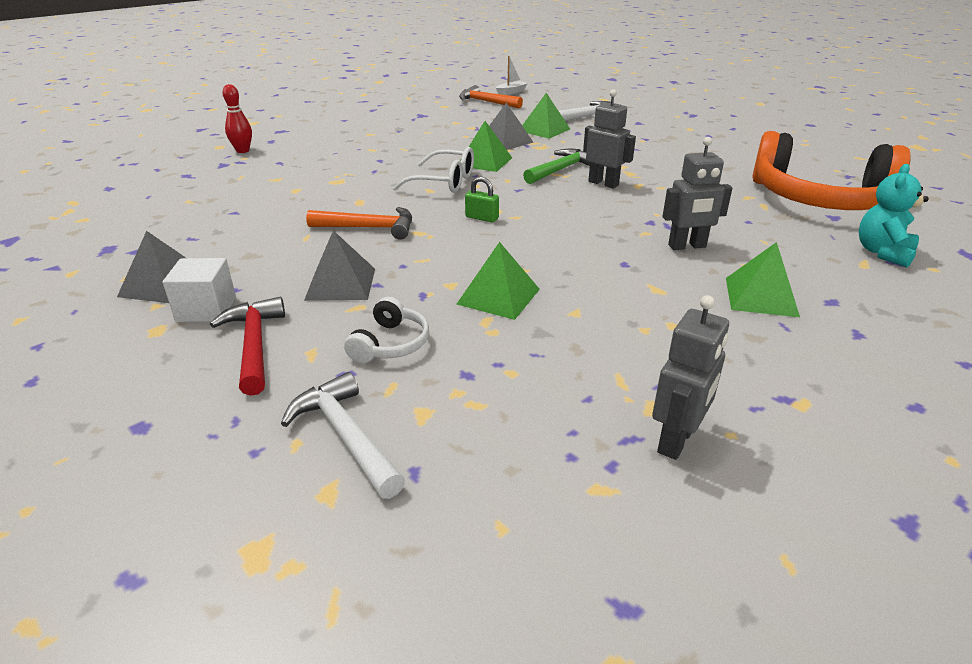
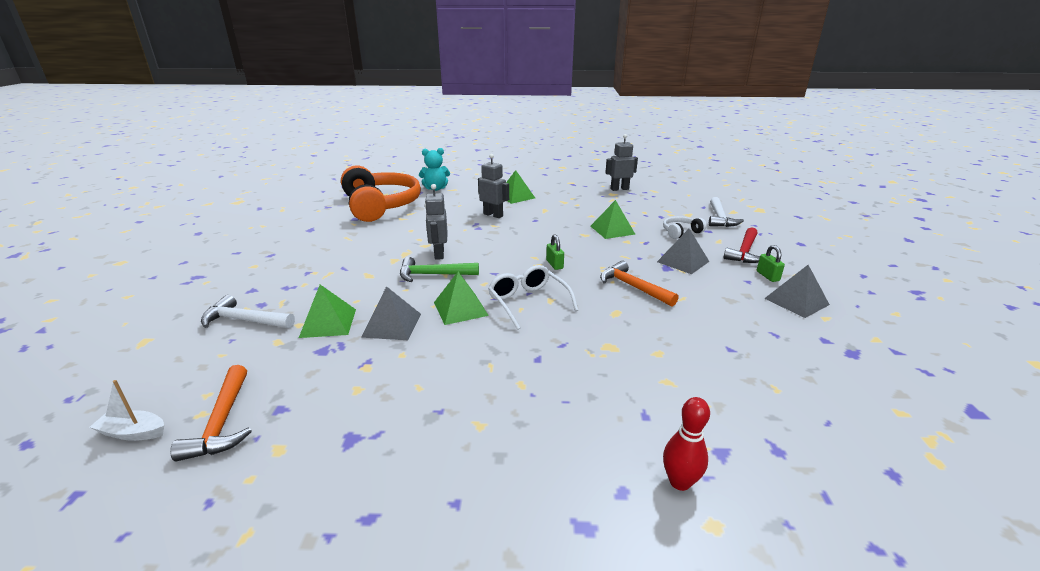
camera: 135 degrees left, 5 degrees down
white cube [162,258,236,322] -> green padlock [757,245,785,282]

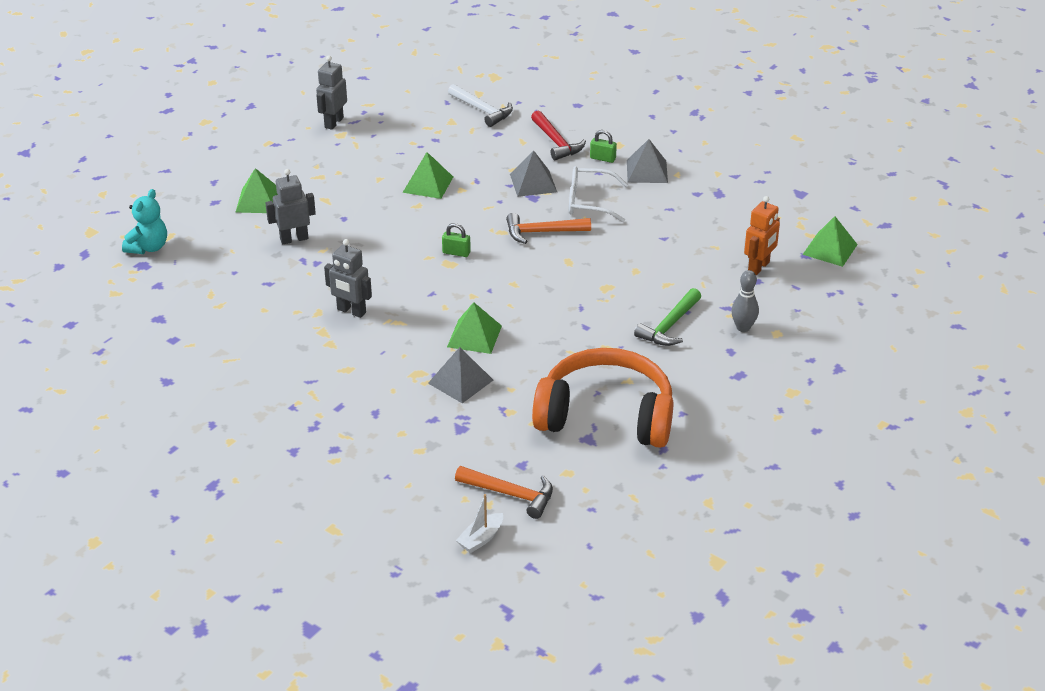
camera: 55 degrees left, 10 degrees up
white hammer [201,295,295,328] -> none
green pyramid [299,285,356,338] -> green pyramid moved to [802,216,858,267]
orange headphones [341,165,421,222] -> orange headphones moved to [532,348,674,448]
green hammer [400,257,479,282] -> green hammer moved to [634,288,701,346]
white glasses [488,265,578,330] -> white glasses moved to [569,166,628,222]
white headphones [663,216,707,239] -> none
red bowling pin [663,397,710,491] -> grey bowling pin [731,270,759,332]
none -> orange robot [744,196,780,275]

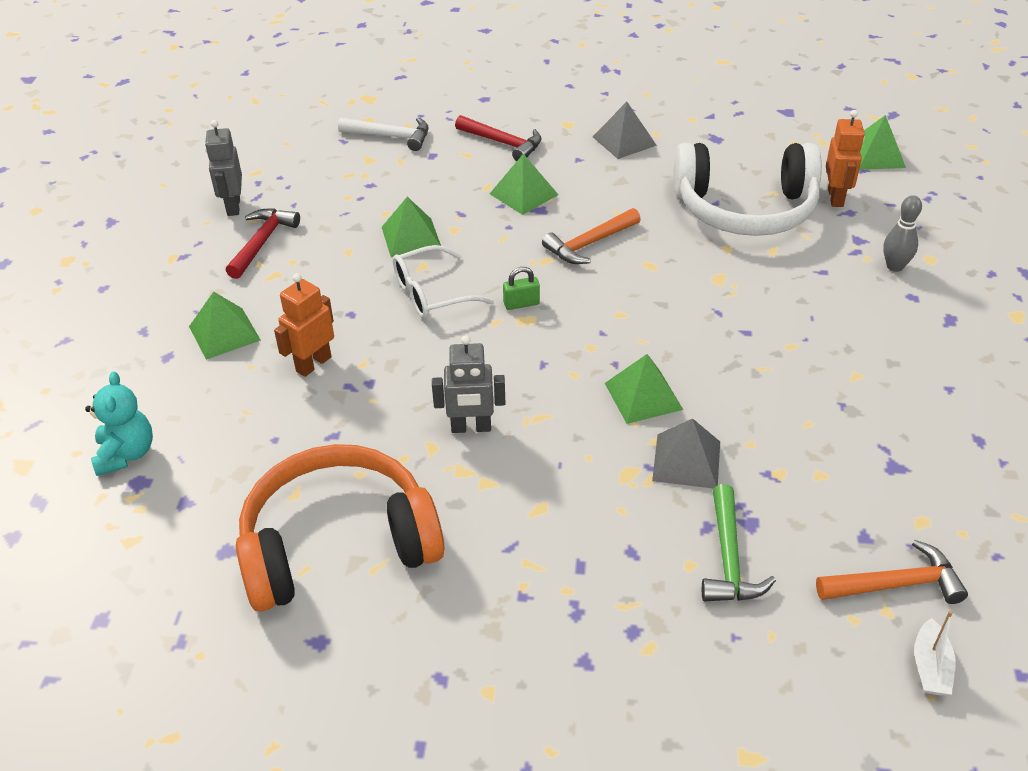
camera: 30 degrees left, 5 degrees up
grey robot [265,169,316,244] -> orange robot [274,273,334,377]
grey pyramid [510,150,557,197] -> green pyramid [490,154,559,215]
orange headphones [532,348,674,448] -> orange headphones moved to [236,444,444,612]
white glasses [569,166,628,222] -> white glasses moved to [393,245,494,319]
green padlock [590,130,617,163] -> none
green hammer [634,288,701,346] -> green hammer moved to [702,484,776,601]
none -> red hammer [226,209,300,279]
none -> white headphones [673,143,822,236]

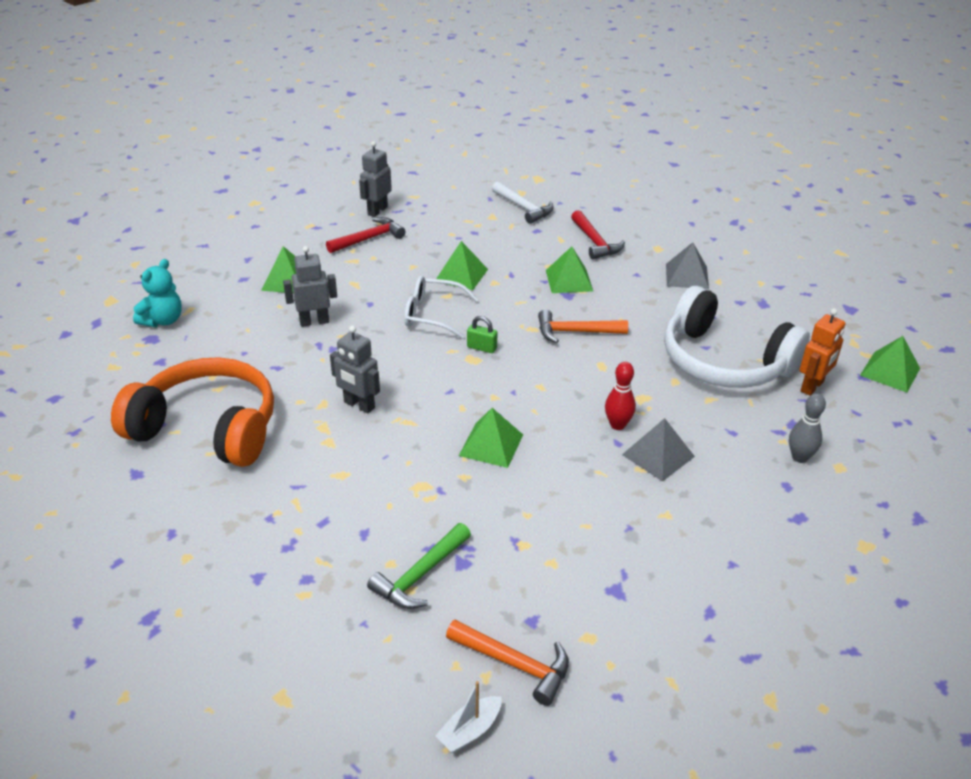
camera: 35 degrees right, 5 degrees down
orange robot [274,273,334,377] -> grey robot [283,246,337,327]
grey pyramid [652,418,720,489] -> grey pyramid moved to [622,418,695,482]
none -> red bowling pin [605,362,636,430]

